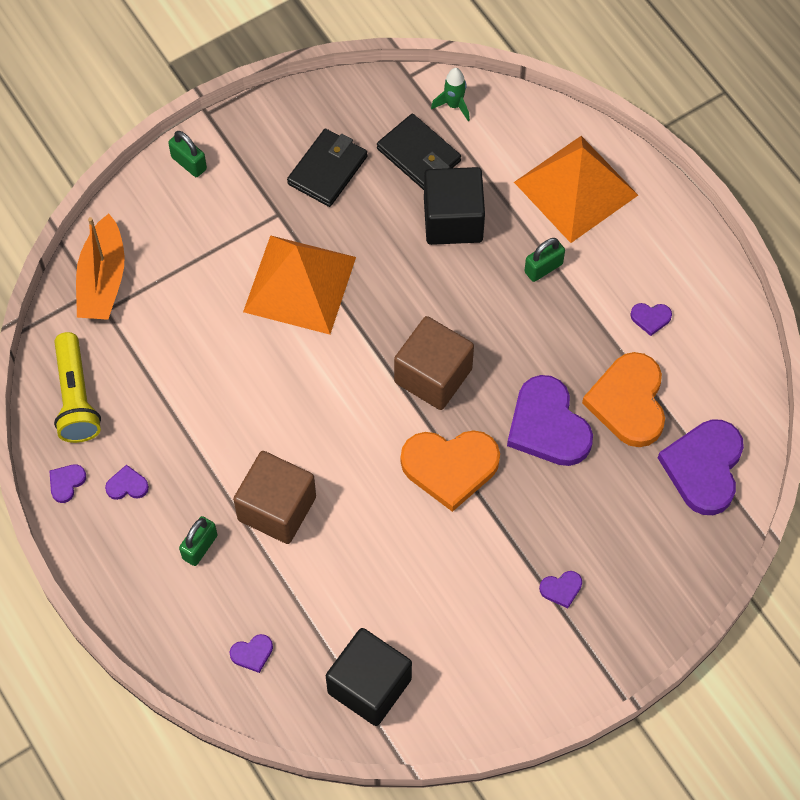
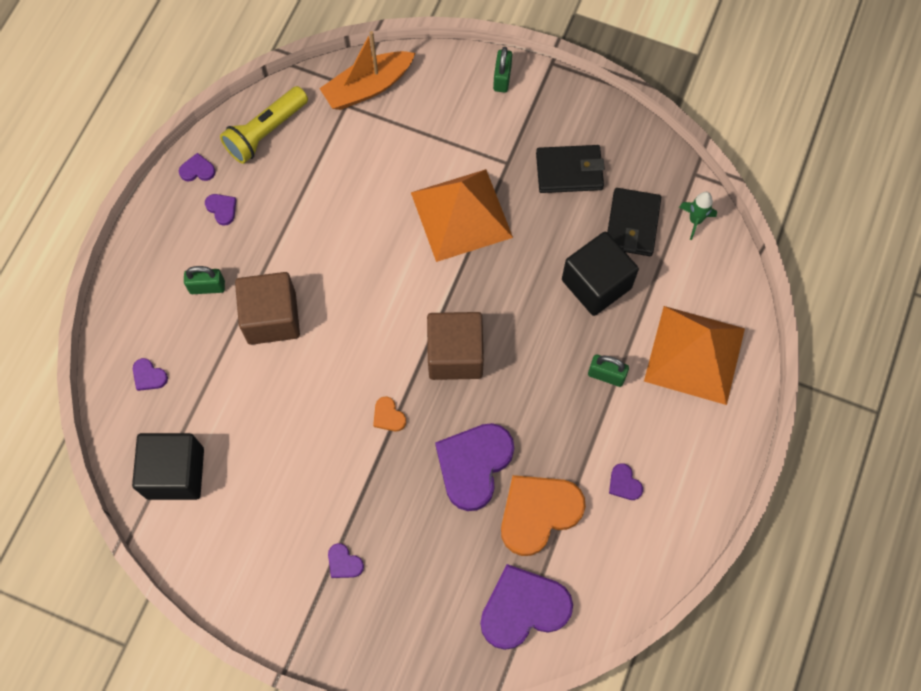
camera: 55 degrees right, 5 degrees up
orange heart [401,430,500,512] -> orange heart [373,397,406,431], size x0.43

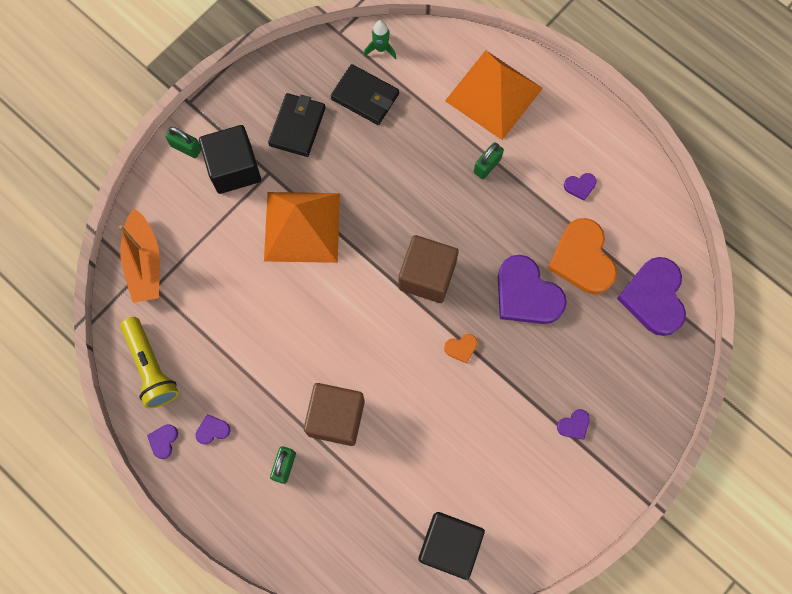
camera: 70 degrees left, 5 degrees up
purple heart [133,358,168,391] -> none
black cube [562,232,639,316] -> black cube moved to [199,125,261,194]

